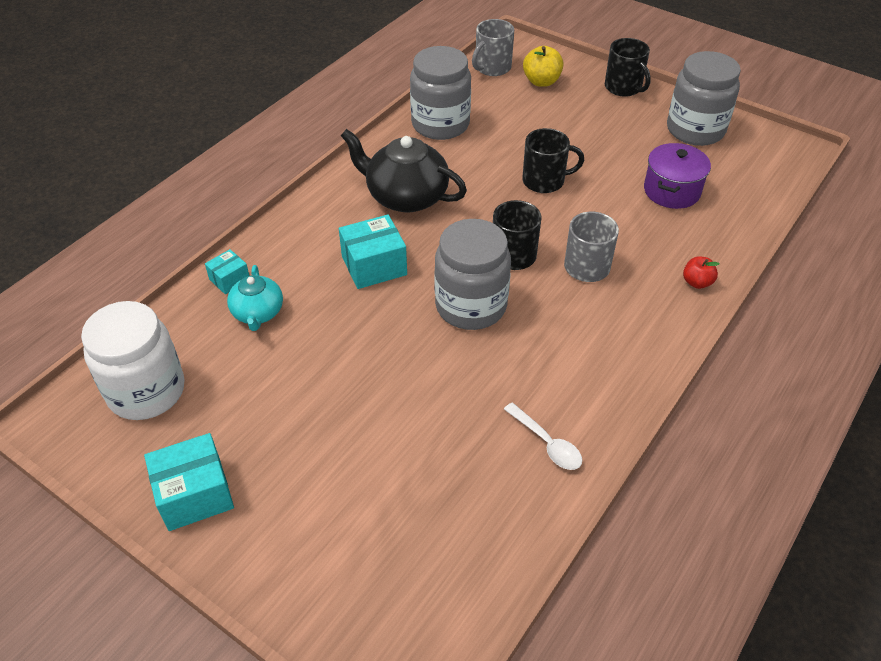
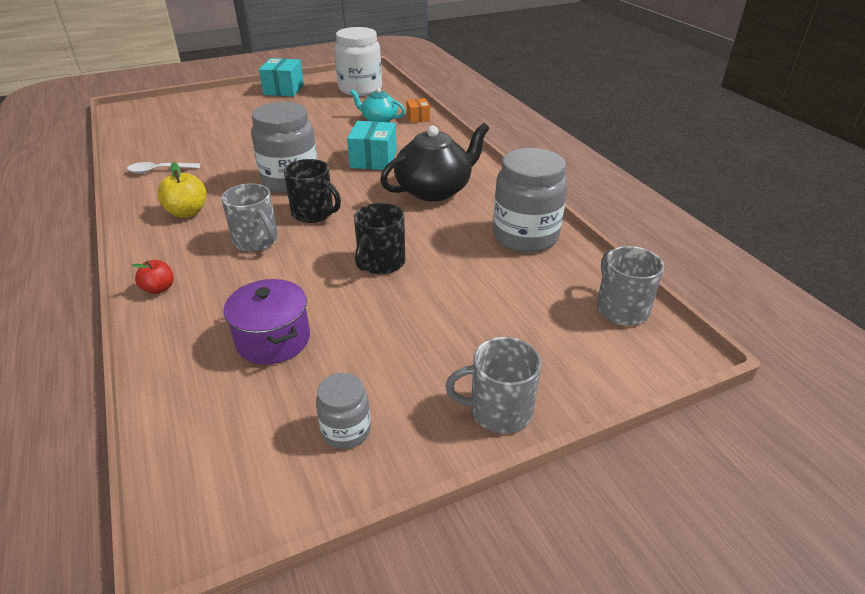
camera: 120 degrees right, 10 degrees down
turquoise box [205,249,249,294] -> orange box [406,98,430,123]
yellow apple [523,46,564,87] -> yellow apple moved to [157,162,206,218]
black mug [605,38,651,97] -> grey mug [445,337,542,434]
grey jar [667,51,741,146] -> grey jar [316,373,371,449], size x0.52

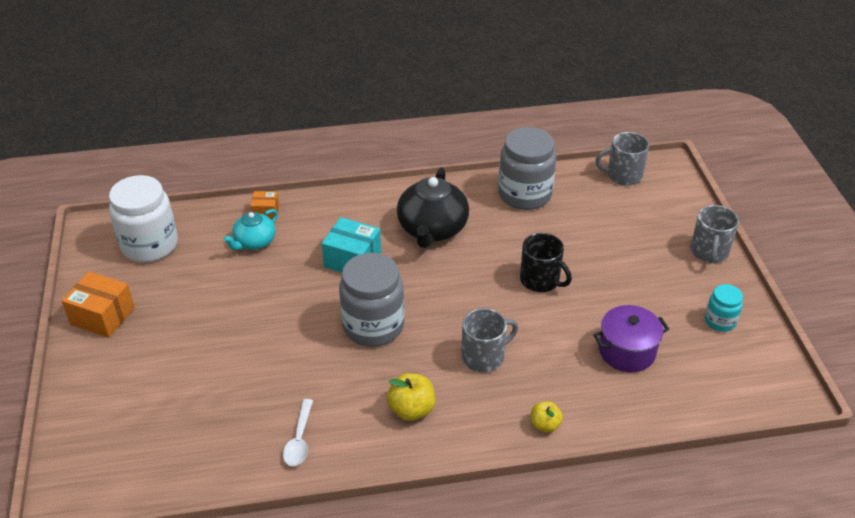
camera: 75 degrees left, 5 degrees up
red apple [132,260,174,294] -> yellow apple [531,401,563,433]
turquoise box [259,58,304,96] -> orange box [62,271,135,338]
black mug [284,159,341,223] -> none
grey jar [316,373,371,449] -> turquoise jar [705,284,743,332]
black teapot [380,123,489,202] -> black teapot turned 150 degrees counterclockwise [397,167,469,248]

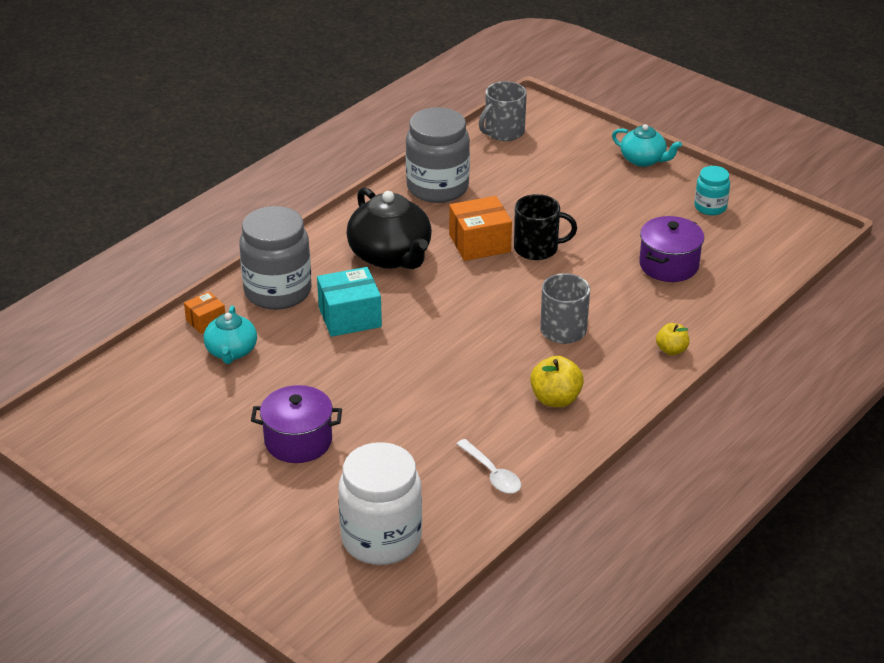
camera: 40 degrees left, 5 degrees down
orange box [62,271,135,338] -> orange box moved to [449,196,512,261]
white jar [109,175,178,262] -> white jar moved to [339,442,422,565]
grey jar [339,253,404,347] -> grey jar moved to [239,206,312,310]
grey mug [690,205,739,264] -> turquoise teapot [612,124,682,167]
none -> purple pot [251,385,342,463]

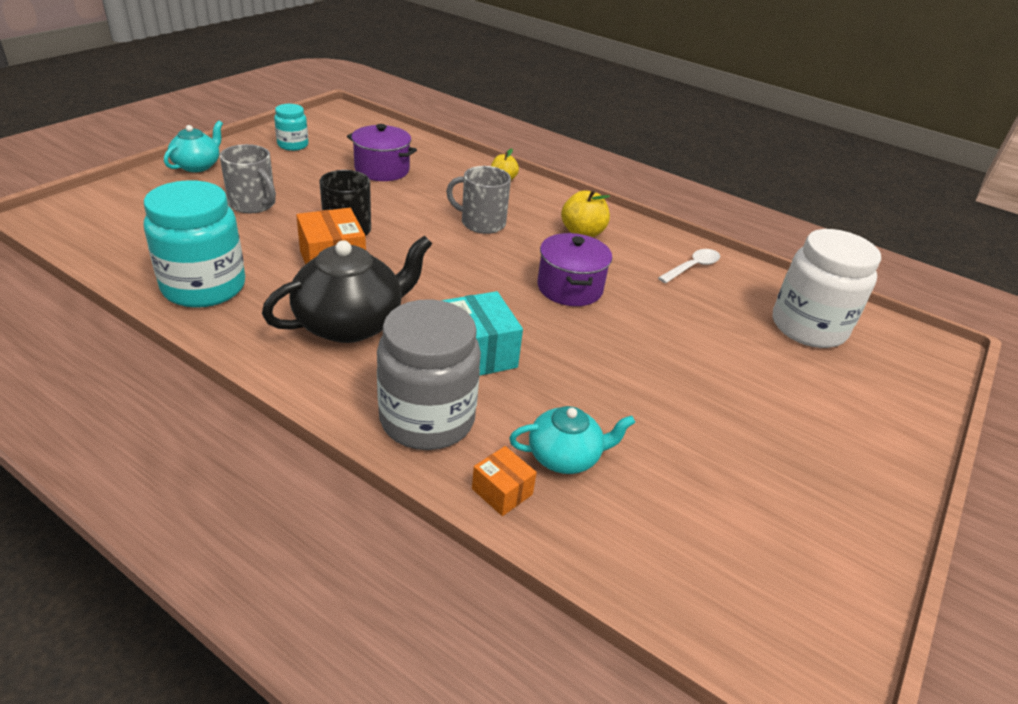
camera: 100 degrees left, 0 degrees up
purple pot [251,385,342,463] -> purple pot moved to [537,233,612,306]
grey jar [406,107,470,203] -> turquoise jar [144,180,245,308]
grey mug [479,81,527,141] -> grey mug moved to [220,144,276,213]

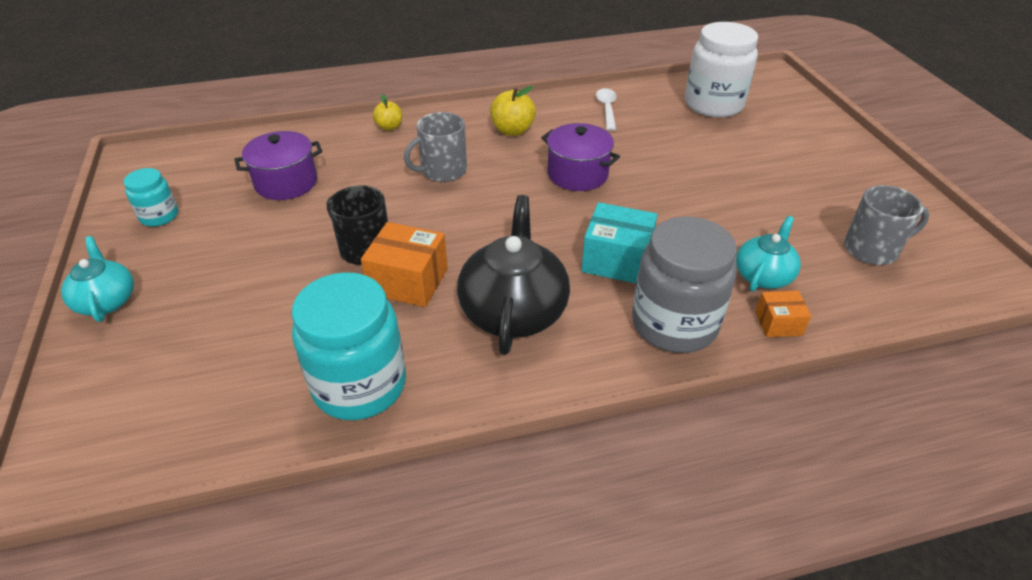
camera: 45 degrees left, 5 degrees up
grey mug [220,144,276,213] -> grey mug moved to [844,185,929,265]

